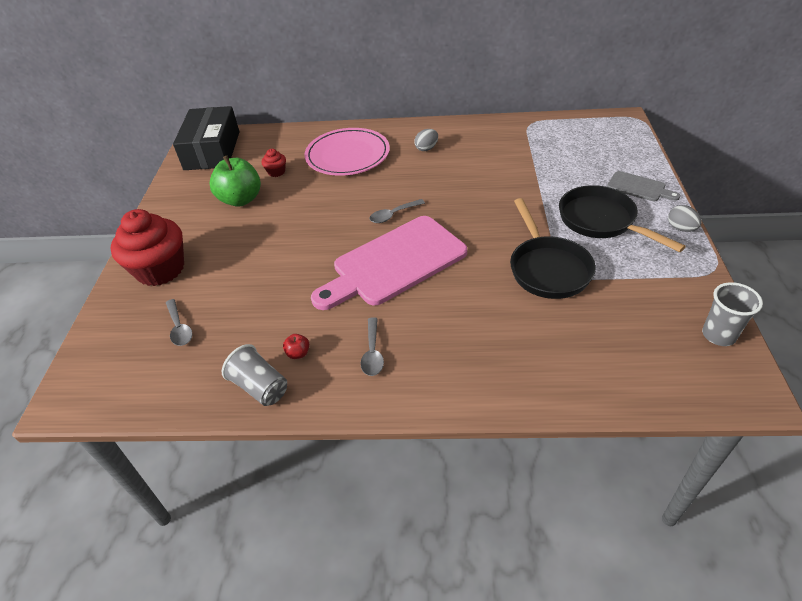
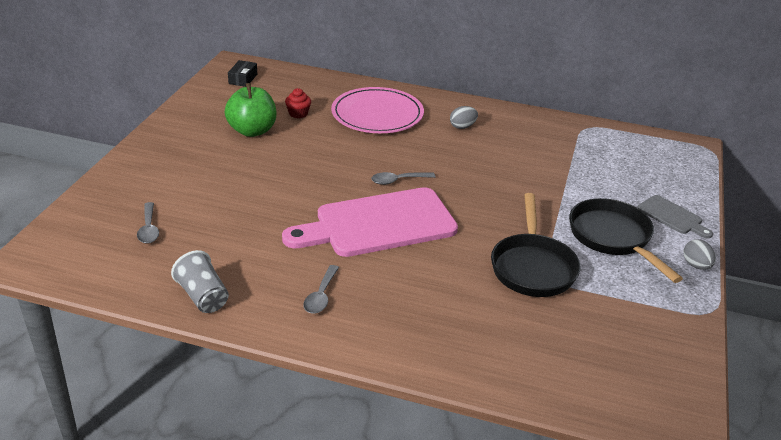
camera: 10 degrees right, 10 degrees down
red cupcake [110,209,184,286] -> none
black box [173,106,239,170] -> black box [228,60,257,87], size x0.41
red apple [283,334,309,359] -> none
grey cup [702,282,763,346] -> none

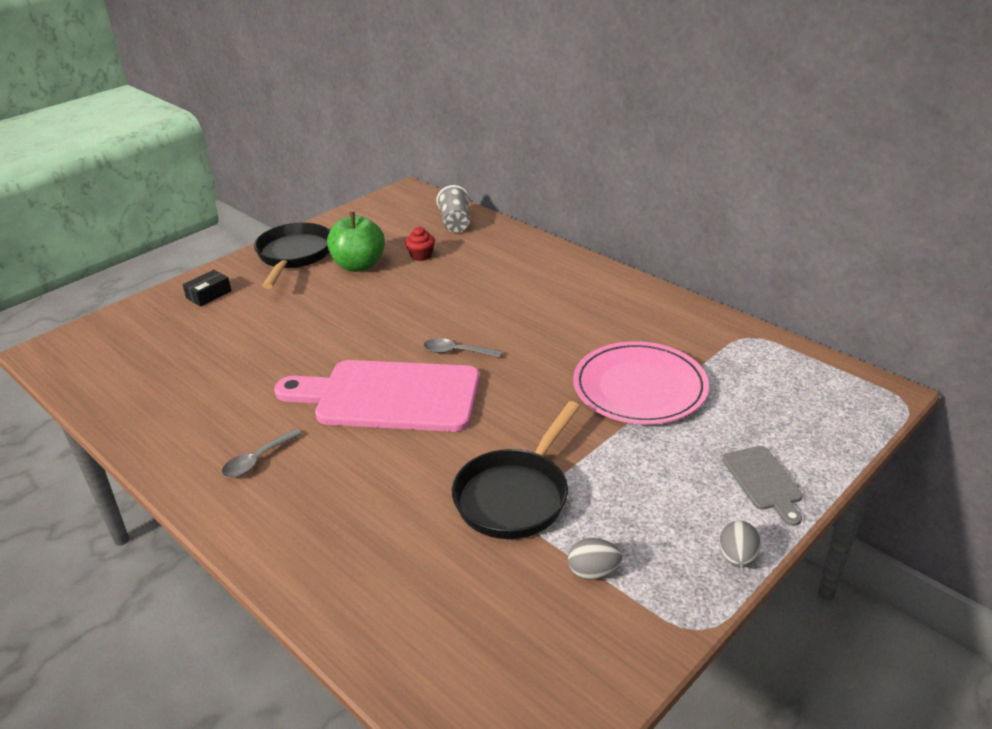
camera: 30 degrees right, 0 degrees up
grey spoon [137,202,159,244] -> none
grey cup [171,250,229,313] -> grey cup moved to [436,185,470,233]
black box [228,60,257,87] -> black box moved to [183,270,232,307]
pink plate [331,87,424,133] -> pink plate moved to [573,341,709,424]
grey egg [450,106,478,129] -> grey egg moved to [568,538,622,580]
black pan [569,198,683,283] -> black pan moved to [254,223,330,289]

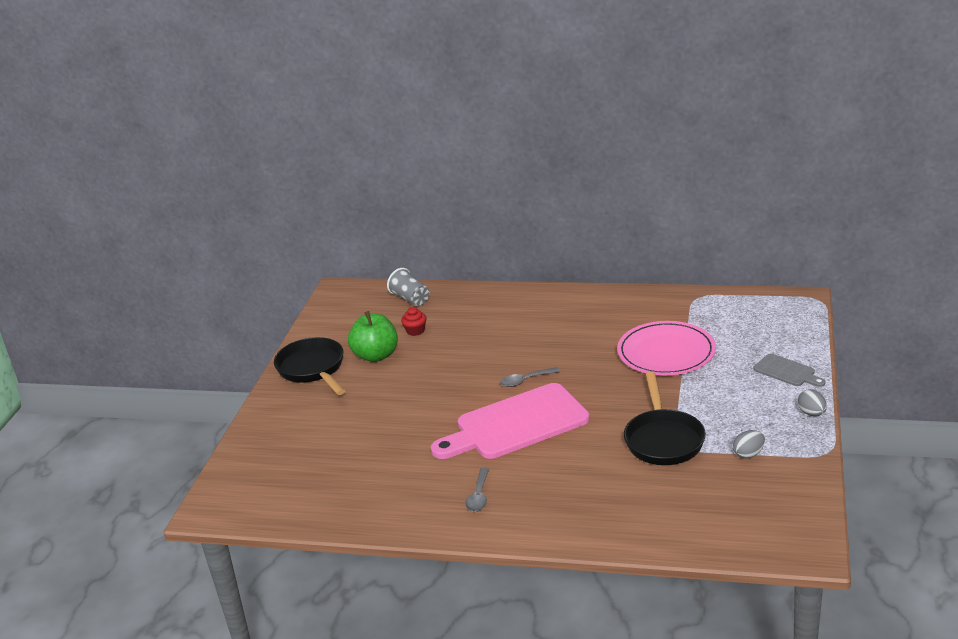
camera: 30 degrees left, 5 degrees down
black box [183,270,232,307] -> none

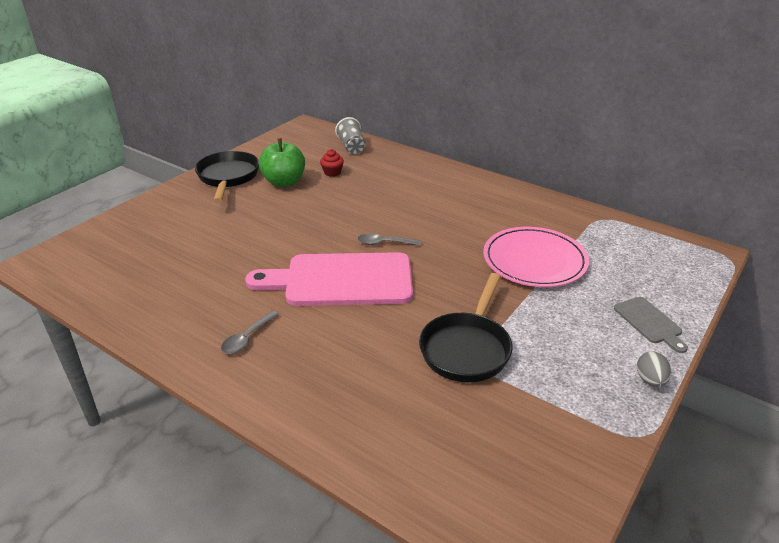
camera: 20 degrees right, 5 degrees up
grey egg [733,430,765,459] -> none

